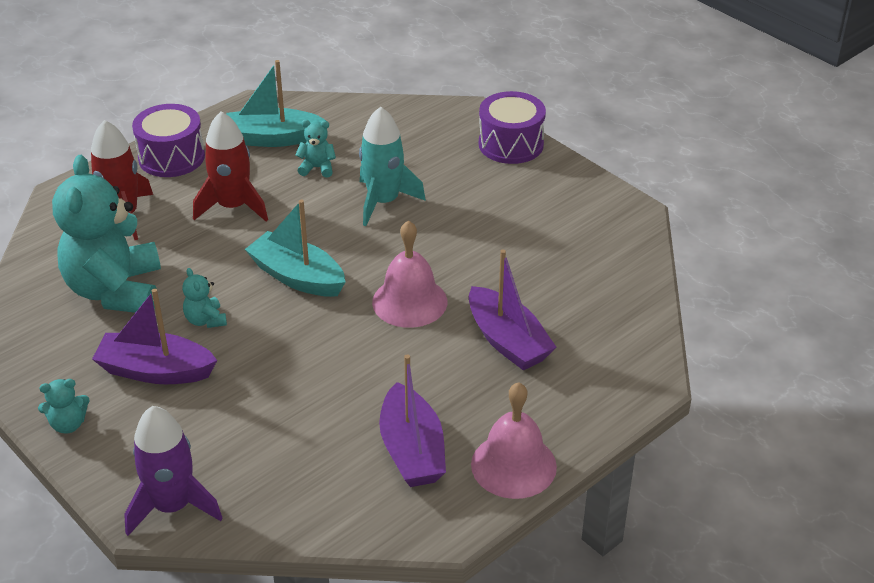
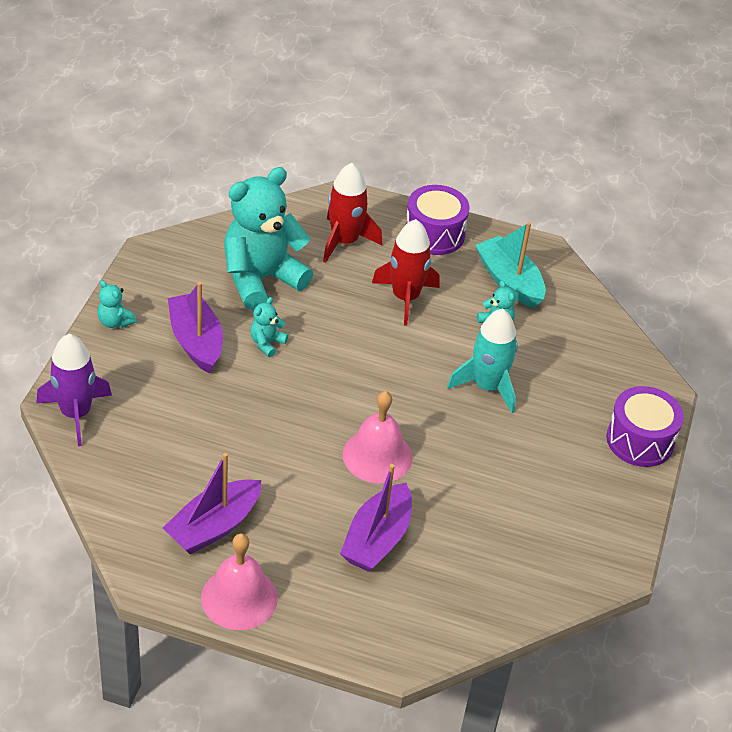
camera: 55 degrees right, 5 degrees up
turquoise boat [245,200,345,297] -> none

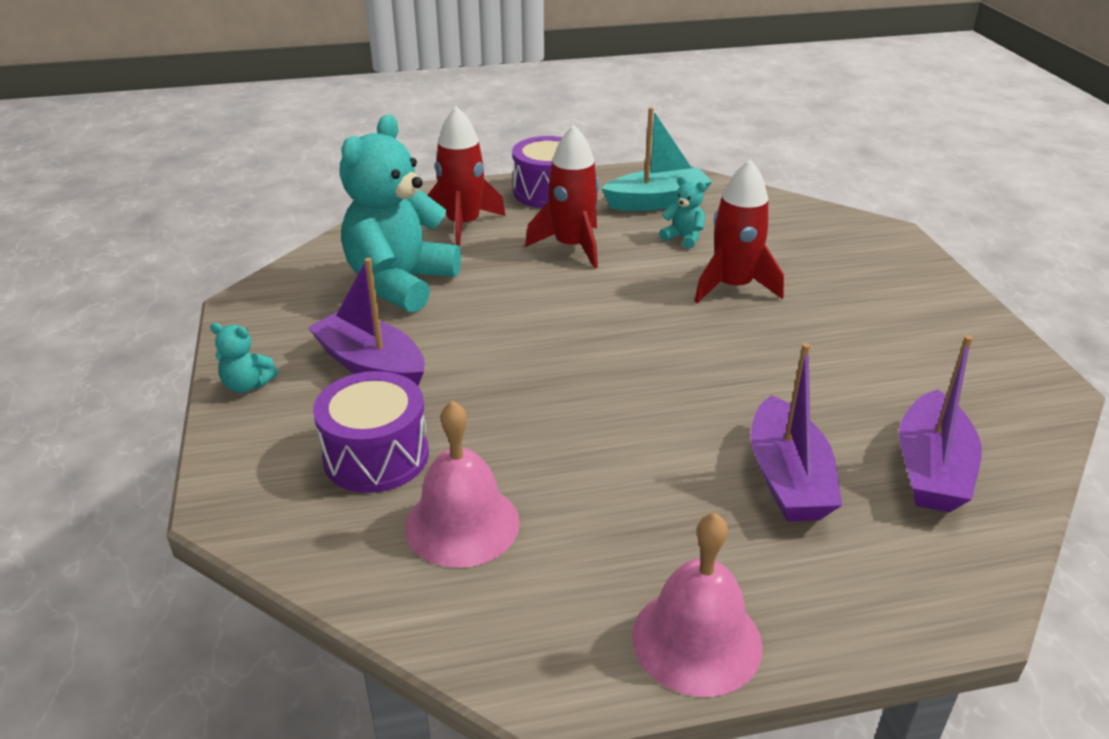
camera: 25 degrees left, 10 degrees down
purple rocket [36,334,112,446] -> none
purple boat [163,453,261,554] -> purple boat moved to [899,335,981,512]
turquoise teddy bear [250,297,288,357] -> none
pink bell [343,391,413,483] -> pink bell moved to [405,400,520,568]
turquoise rocket [447,309,518,413] -> red rocket [694,160,784,303]
turquoise boat [475,222,546,308] -> turquoise boat turned 135 degrees clockwise [601,107,712,211]
purple drum [606,386,684,467] -> purple drum moved to [313,371,429,493]

